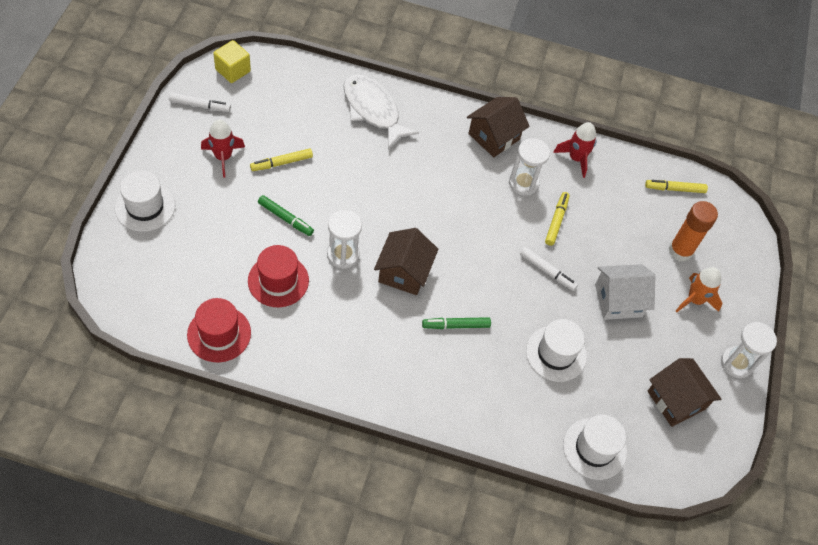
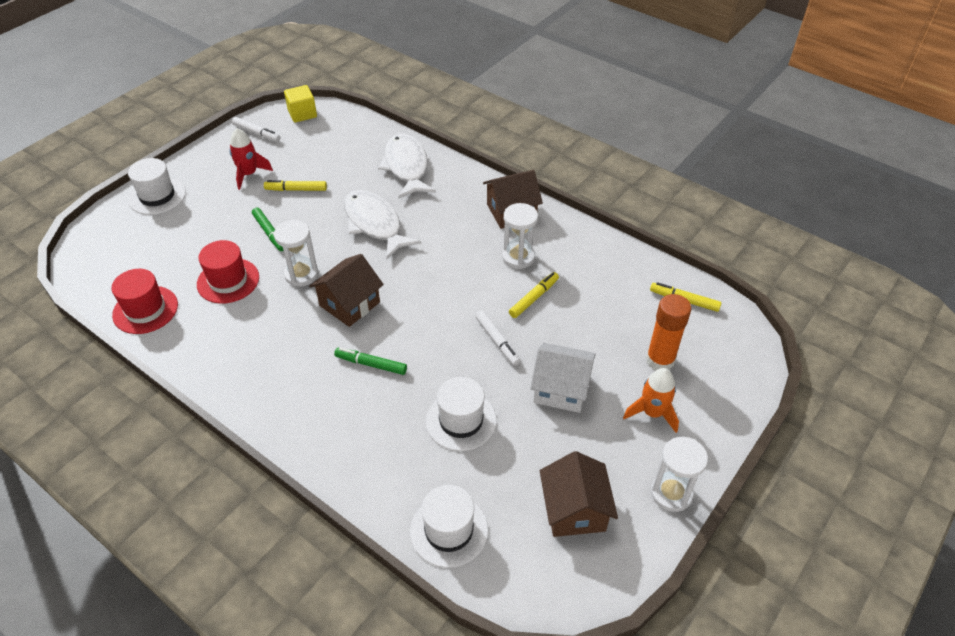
camera: 30 degrees right, 10 degrees down
red rocket [553,122,596,178] -> none
none -> white fish [344,190,421,260]

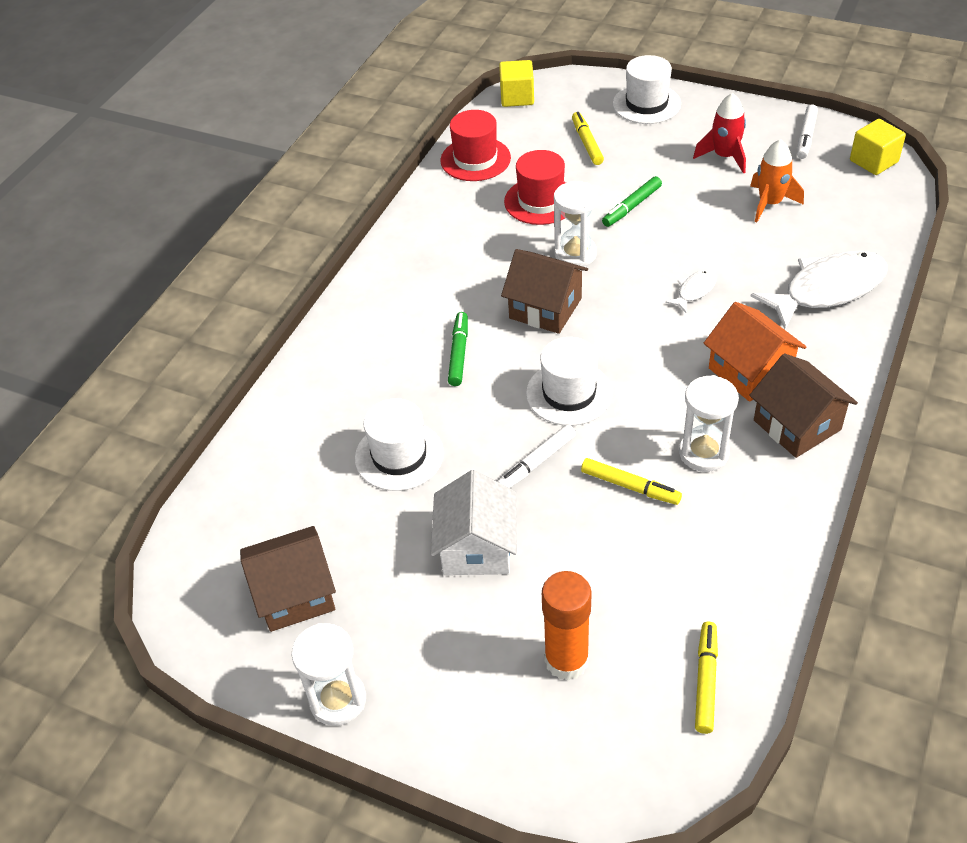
camera: 80 degrees right, 0 degrees up
yellow marker [264,180,327,191] -> yellow marker moved to [572,112,604,165]
white fish [344,190,421,260] -> white fish [665,270,717,313], size x0.45
white hat [410,485,488,568] -> white hat moved to [526,337,613,426]
orange rocket [623,368,679,433] -> orange rocket moved to [750,139,804,222]
none -> yellow cube [499,60,534,107]
none -> orange house [704,302,806,402]

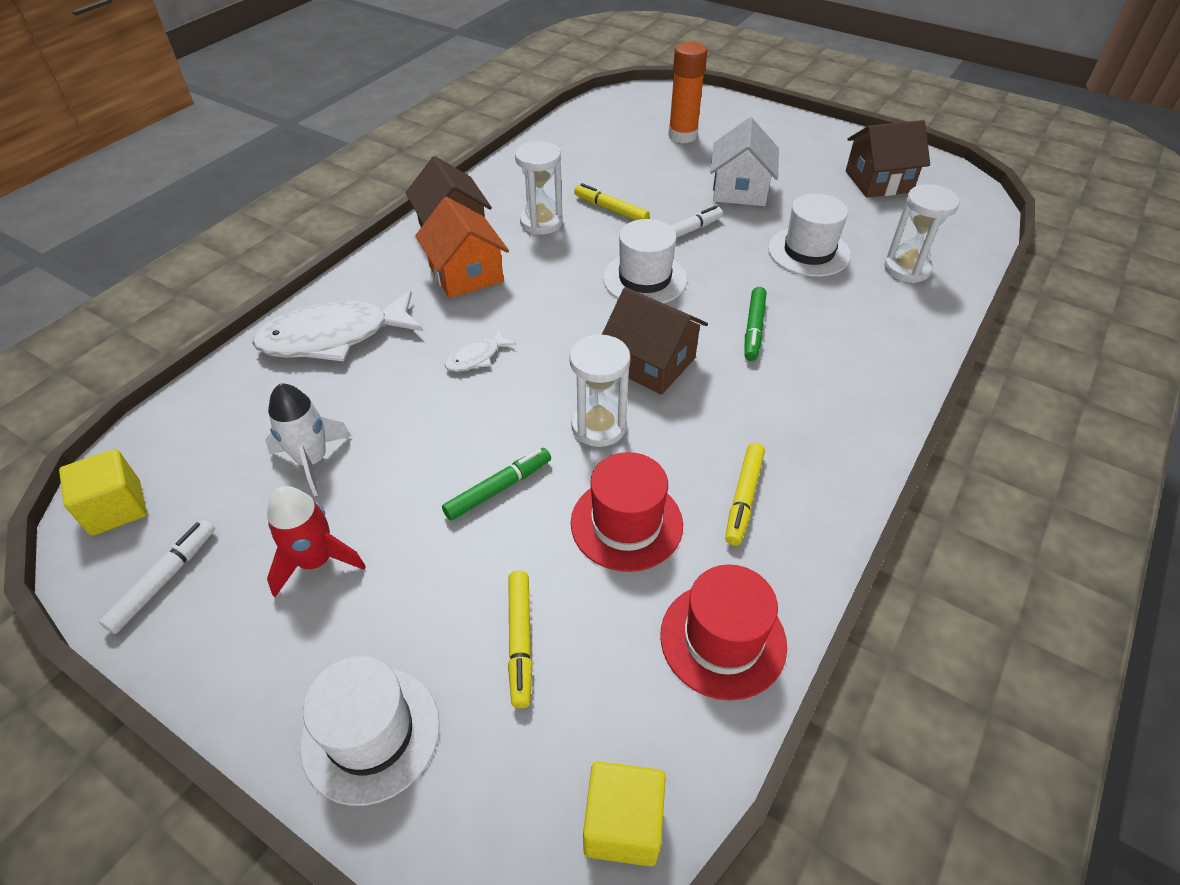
camera: 175 degrees left, 0 degrees up
white hourglass [292,623,366,726] -> white hourglass moved to [884,184,960,283]
yellow marker [695,622,718,734] -> yellow marker moved to [725,443,765,546]
orange rocket [750,139,804,222] -> white rocket [265,383,352,496]

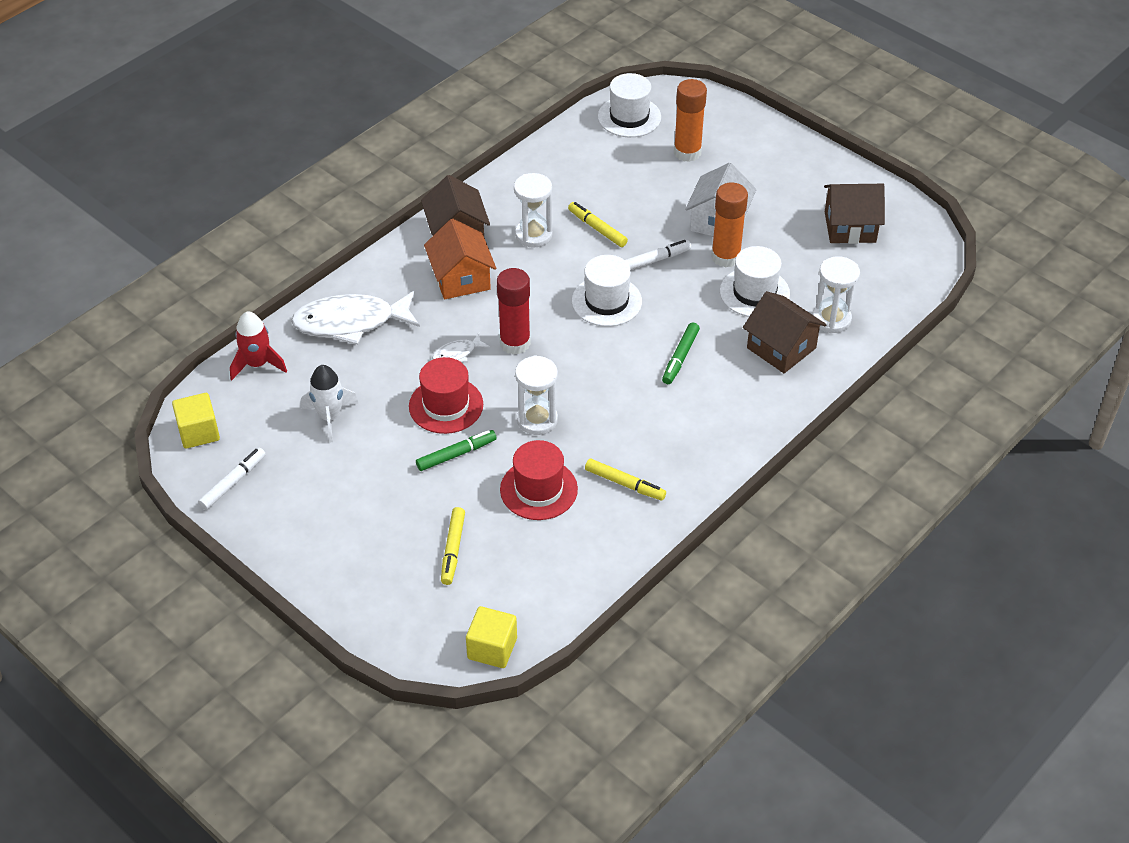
camera: 10 degrees right, 0 degrees up
red rocket [267,486,366,597] -> red rocket moved to [230,312,287,380]
white hat [300,656,440,806] -> white hat moved to [598,73,661,137]
brown house [602,287,708,395] -> brown house moved to [743,291,827,373]
red hat [660,564,787,700] -> red hat moved to [409,357,483,434]
yellow marker [725,443,765,546] -> yellow marker turned 90 degrees counterclockwise [585,458,666,501]
none -> red glue stick [497,268,531,355]
none -> orange glue stick [711,182,748,268]

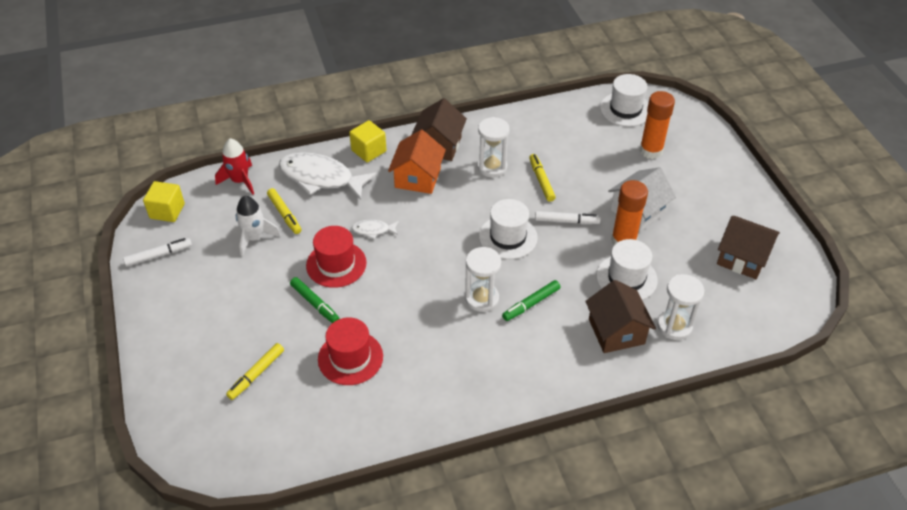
camera: 30 degrees right, 0 degrees up
green marker [416,430,497,471] -> green marker turned 45 degrees clockwise [290,277,340,323]
yellow cube [466,606,517,668] -> yellow cube moved to [349,120,386,162]
red glue stick [497,268,531,355] -> none
white hourglass [515,355,558,435] -> white hourglass moved to [465,247,501,312]
yellow marker [585,458,666,501] -> yellow marker moved to [267,188,301,234]

